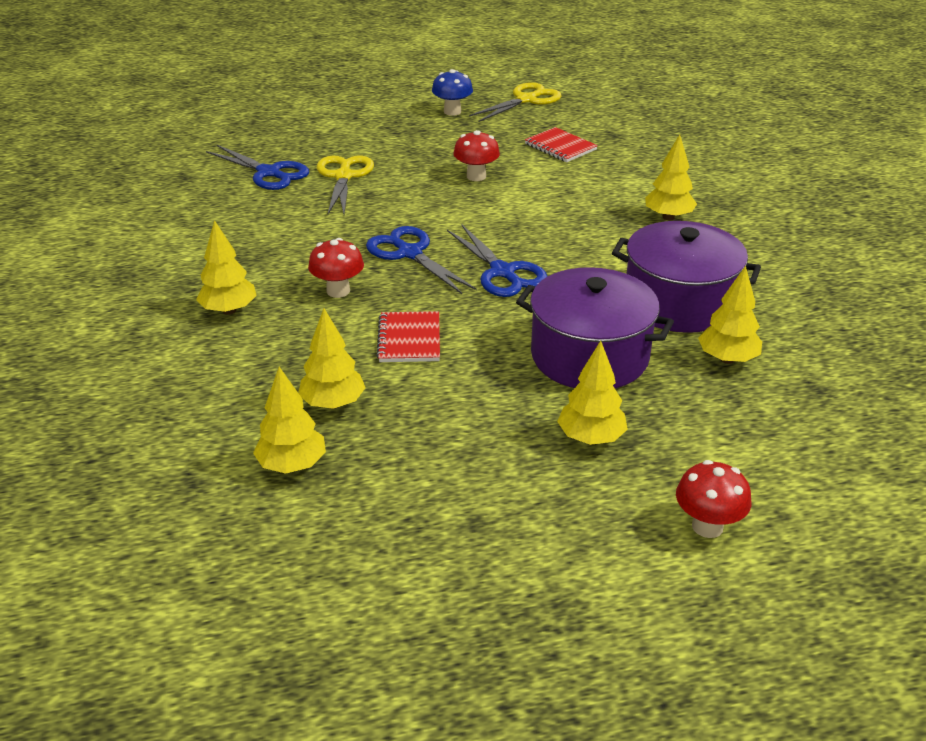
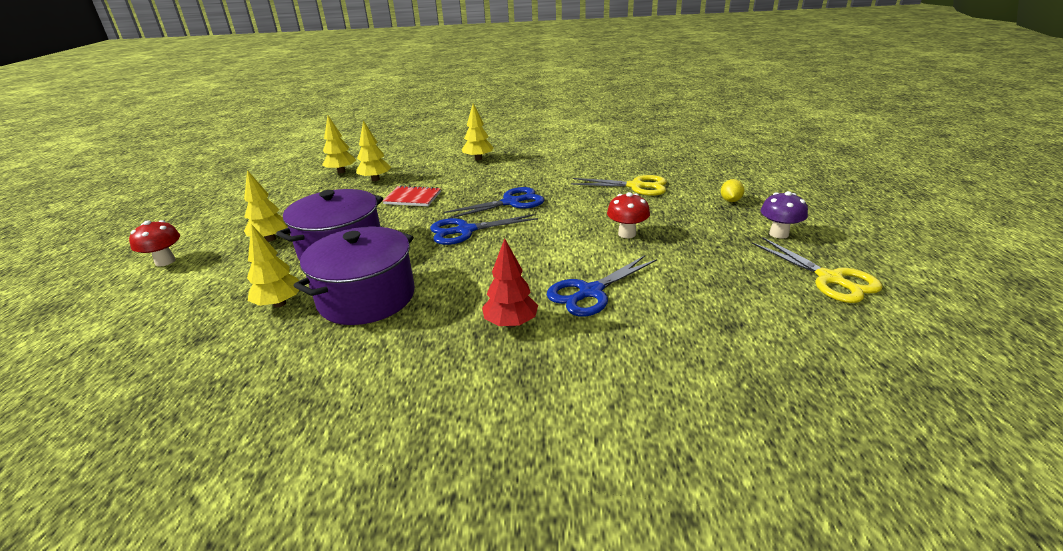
camera: 105 degrees right, 5 degrees down
blue scissors [206,145,309,190] -> blue scissors moved to [547,255,657,317]
red mushroom [308,238,364,298] -> none
blue mushroom [432,69,473,116] -> purple mushroom [761,191,808,239]
red notebook [525,127,598,162] -> none
yellow tree [645,134,697,220] -> red tree [482,238,538,328]
none -> yellow lemon [721,179,744,202]

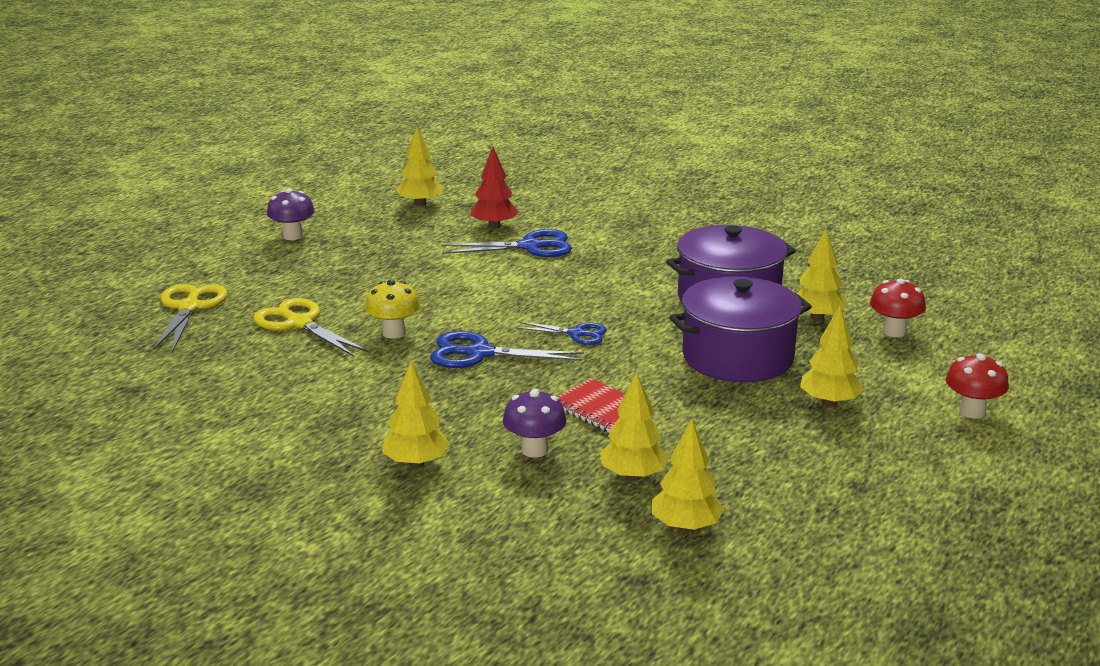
camera: 150 degrees left, 5 degrees down
blue scissors [430,214,538,245] -> blue scissors [515,321,607,345], size x0.62
red tree [482,238,538,328] -> red tree moved to [470,147,519,229]
red mushroom [607,192,650,238] -> red mushroom moved to [870,279,926,337]
yellow lemon [721,179,744,202] -> none
yellow scissors [752,237,883,303] -> yellow scissors moved to [154,284,228,352]
none -> yellow mushroom [365,280,420,339]
none -> yellow tree [396,127,443,206]
none -> purple mushroom [503,389,567,458]

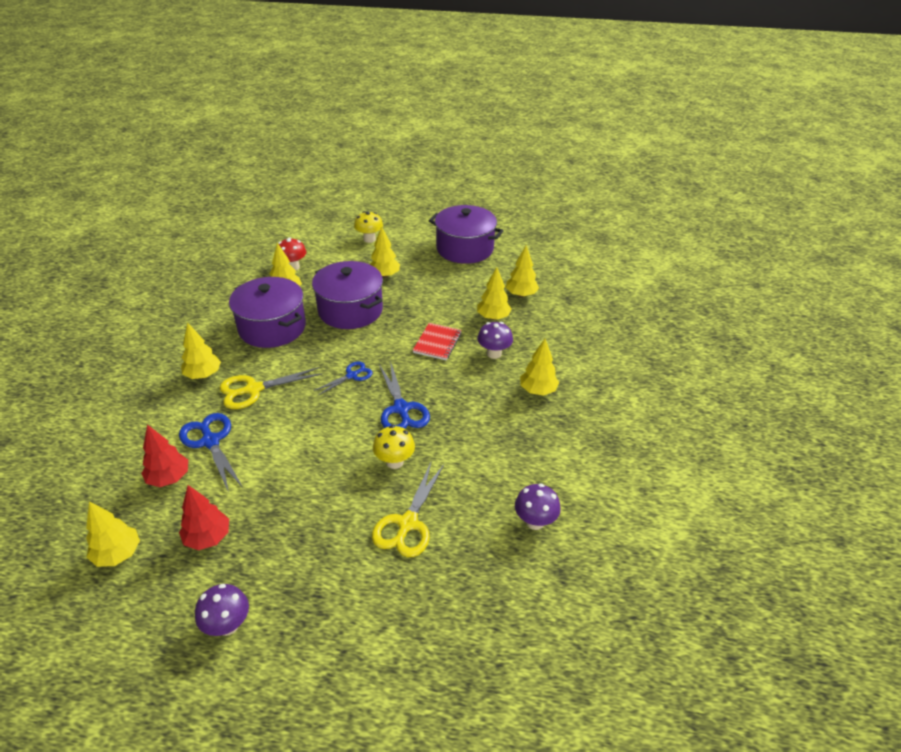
camera: 115 degrees left, 15 degrees up
yellow scissors [154,284,228,352] -> yellow scissors moved to [220,367,322,409]
blue scissors [515,321,607,345] -> blue scissors turned 60 degrees clockwise [314,361,373,395]
red mushroom [946,353,1009,419] -> yellow mushroom [354,211,383,243]
none -> red tree [179,485,229,550]
none -> yellow tree [181,322,221,379]
none -> purple pot [429,205,503,264]
none -> purple mushroom [515,483,561,530]

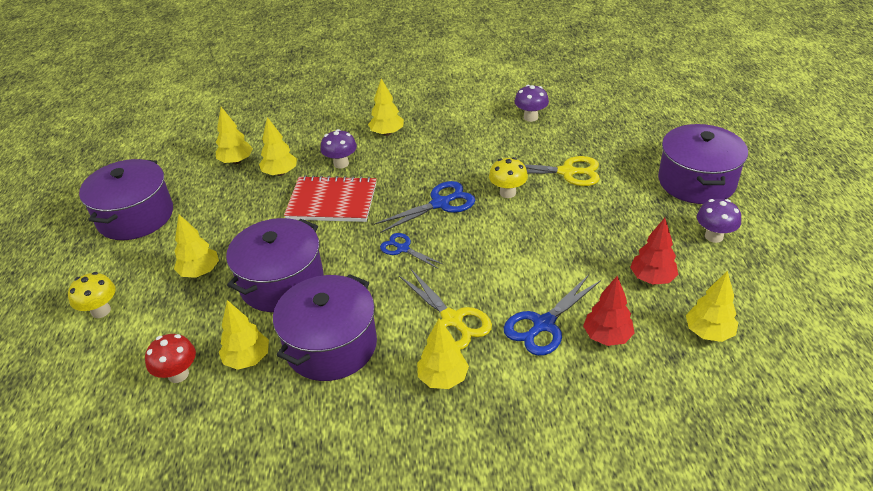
camera: 100 degrees left, 0 degrees up
red notebook [413,323,462,360] -> red notebook [284,175,376,222], size x1.59
none -> purple pot [658,124,748,204]

